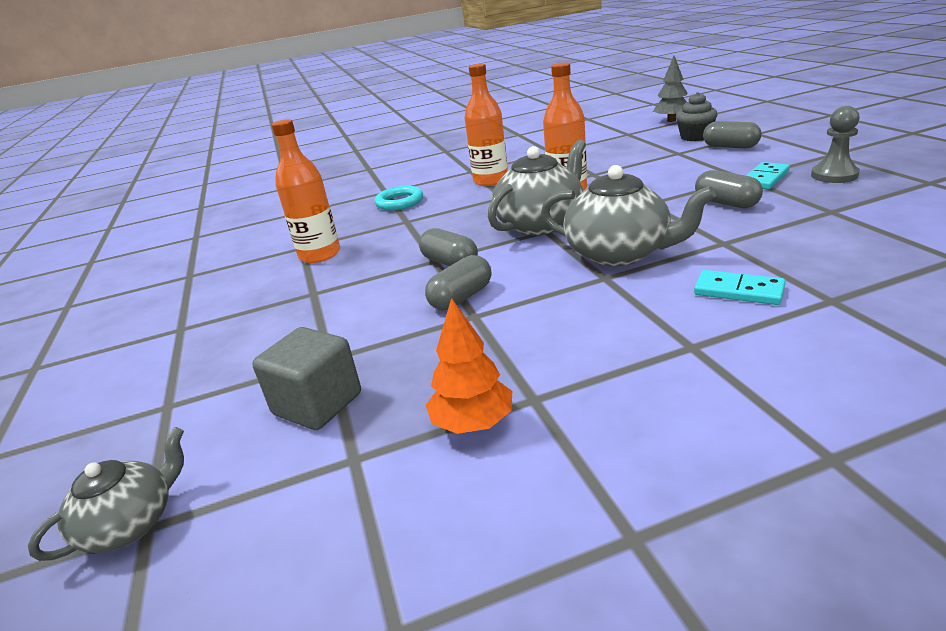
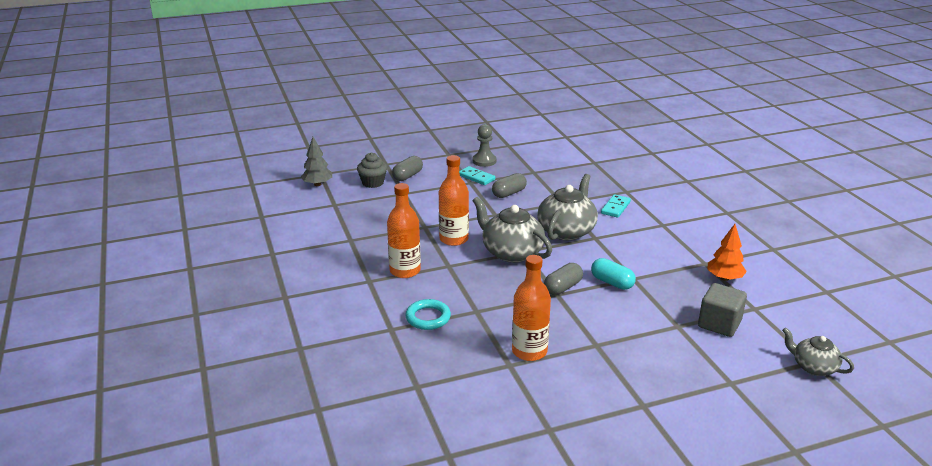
camera: 95 degrees left, 0 degrees up
grey capsule [425,255,491,310] -> turquoise capsule [591,258,636,290]

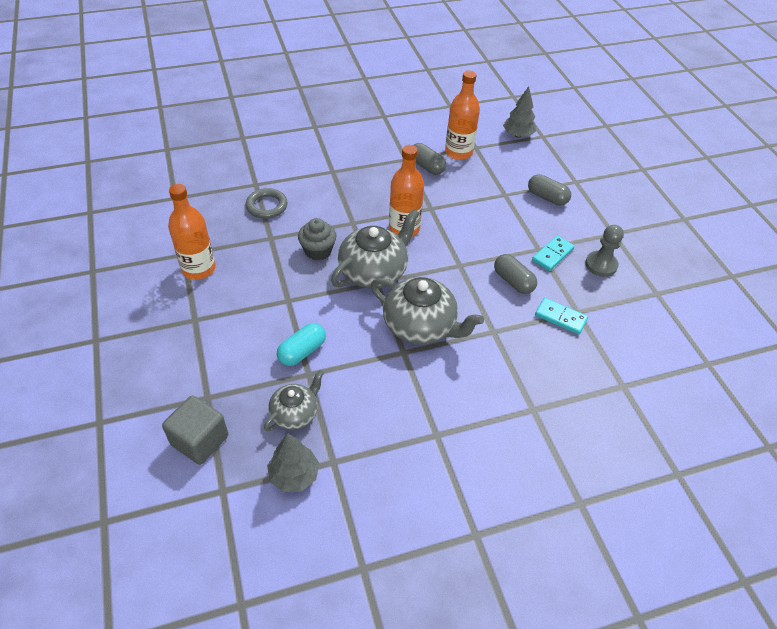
camera: 90 degrees right, 20 degrees up
grey cupcake [357,152,387,188] -> grey cupcake moved to [298,218,336,260]
orange bottle [387,183,421,278] -> orange bottle moved to [445,71,480,160]
turquoise ring [405,299,451,330] -> grey ring [246,188,288,219]
grey capsule [544,263,583,295] -> grey capsule moved to [413,143,446,175]
turquoise domino [601,194,631,218] -> turquoise domino moved to [535,298,588,335]
orange tree [708,224,747,281] -> grey tree [267,433,319,492]
grey teapot [782,328,854,376] -> grey teapot moved to [264,370,324,432]

